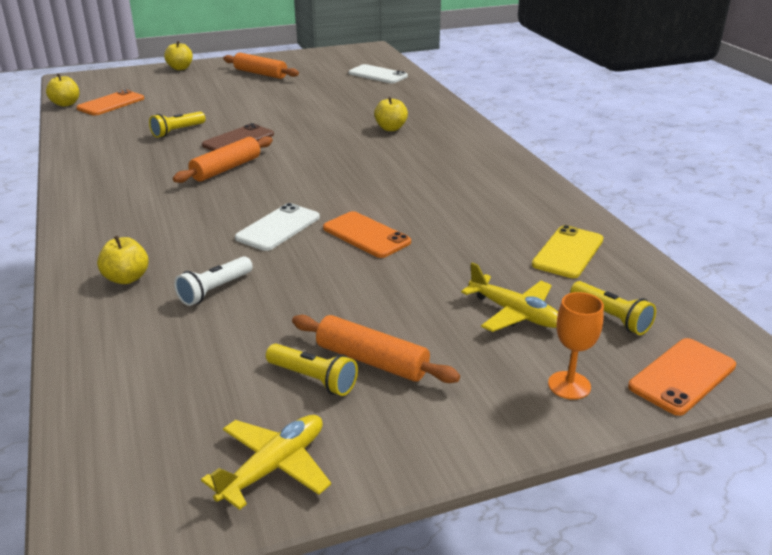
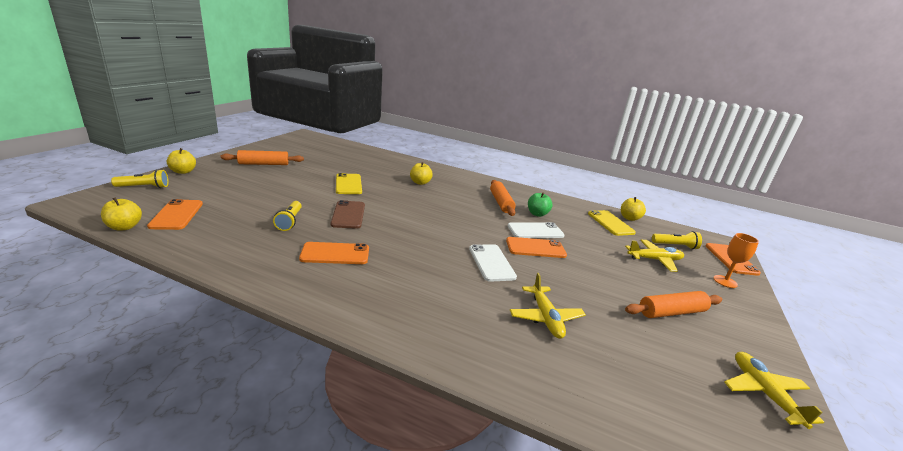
camera: 50 degrees left, 5 degrees down
yellow apple [97,236,149,284] -> yellow apple moved to [621,197,646,221]
orange rolling pin [173,136,273,183] -> orange rolling pin moved to [490,180,516,216]
white flashlight [174,256,253,306] -> yellow plane [510,273,586,339]
yellow flashlight [266,344,358,396] -> yellow flashlight moved to [111,169,169,188]
white phone [349,64,408,83] -> white phone moved to [508,222,565,238]
none -> orange phone [299,242,369,264]
none -> yellow phone [336,173,362,194]
none -> green apple [528,192,553,217]

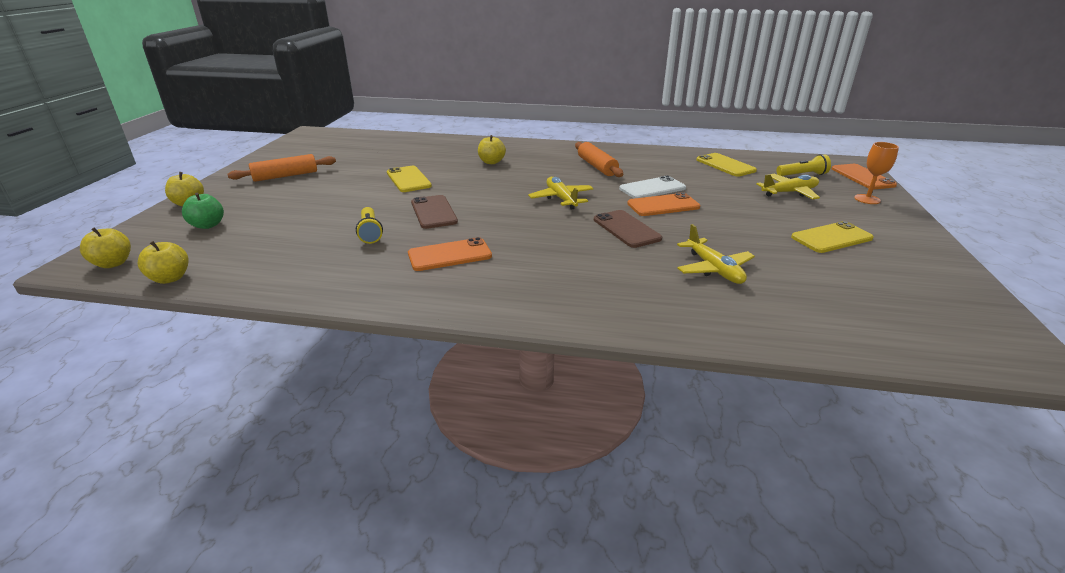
camera: 10 degrees left, 5 degrees up
yellow flashlight [111,169,169,188] -> none
orange phone [147,199,203,230] -> none
white phone [469,244,517,282] -> brown phone [594,210,662,248]
green apple [528,192,553,217] -> green apple moved to [182,193,224,229]
yellow apple [621,197,646,221] -> yellow apple moved to [80,227,131,268]
orange rolling pin [625,291,722,318] -> yellow phone [791,221,874,253]
yellow plane [724,352,824,429] -> yellow plane moved to [528,177,594,210]

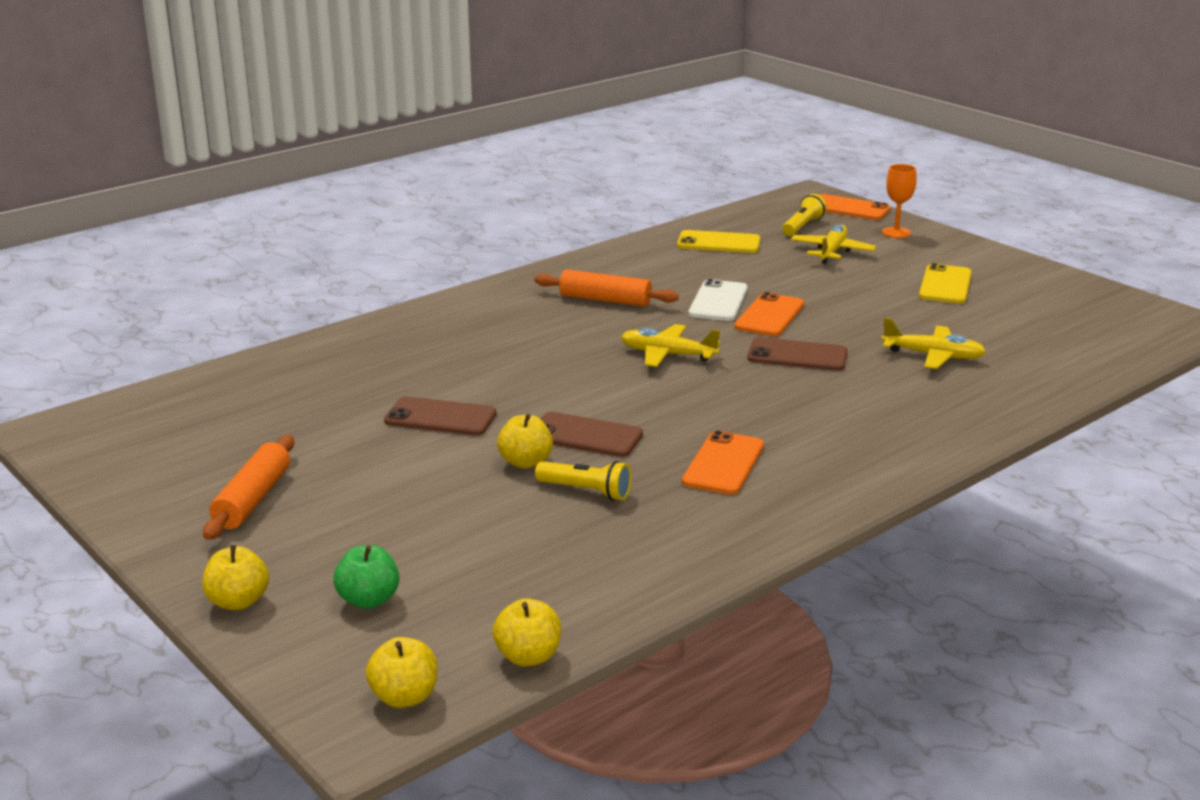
camera: 50 degrees left, 5 degrees down
yellow phone [387,166,432,192] -> brown phone [384,396,497,436]
yellow apple [478,135,506,164] -> yellow apple moved to [497,414,553,469]

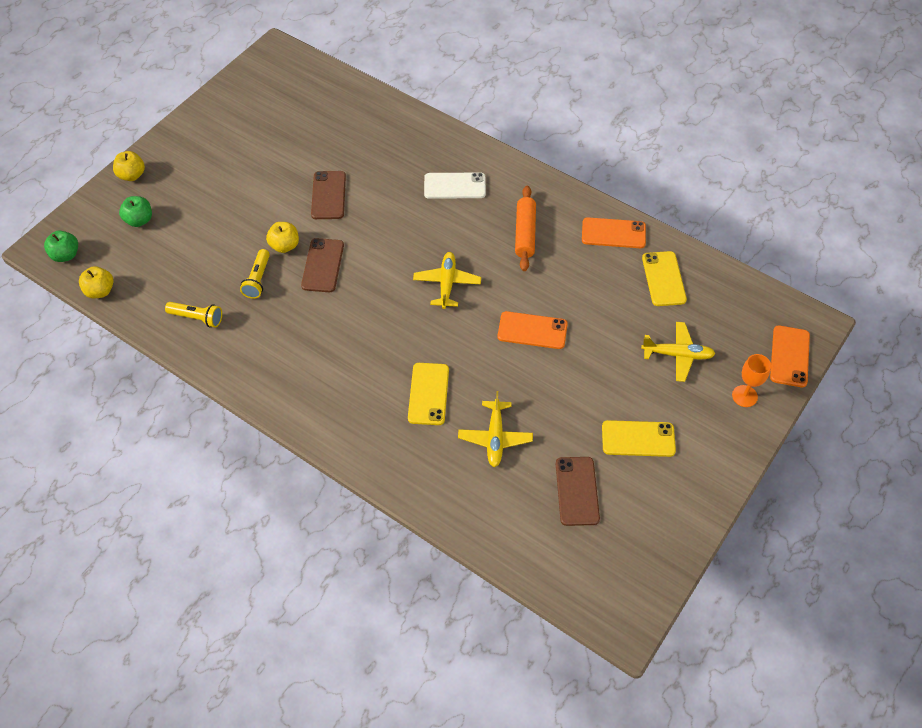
camera: 75 degrees right, 30 degrees up
orange rolling pin [203,435,294,540] -> none
yellow apple [366,637,438,708] -> green apple [44,231,78,262]
orange phone [682,430,764,495] -> orange phone moved to [582,217,646,248]
white phone [688,279,748,321] -> white phone moved to [424,173,486,199]
brown phone [747,337,847,371] -> brown phone moved to [556,457,600,526]
yellow flashlight [782,194,827,236] -> yellow flashlight moved to [165,302,222,328]
none -> yellow phone [408,363,449,425]

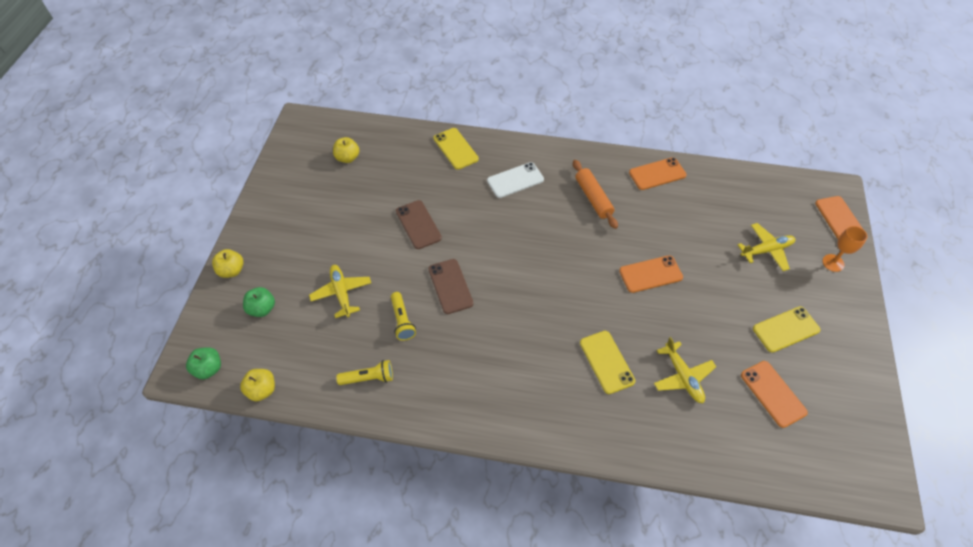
camera: 25 degrees left, 0 degrees up
yellow apple [266,222,299,253] -> yellow apple moved to [333,137,359,163]
yellow plane [413,252,481,309] -> yellow plane moved to [309,265,371,318]
brown phone [556,457,600,526] -> orange phone [741,361,808,428]
yellow phone [642,251,687,306] -> yellow phone moved to [434,128,479,170]

